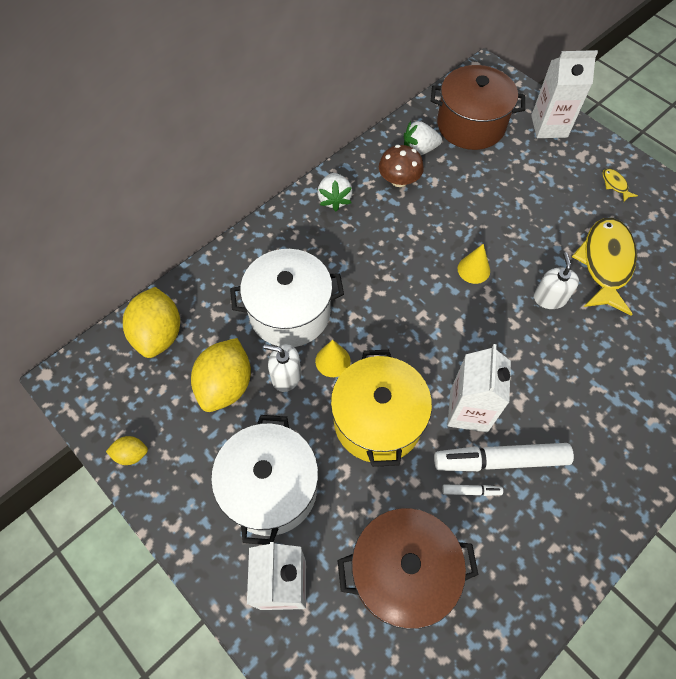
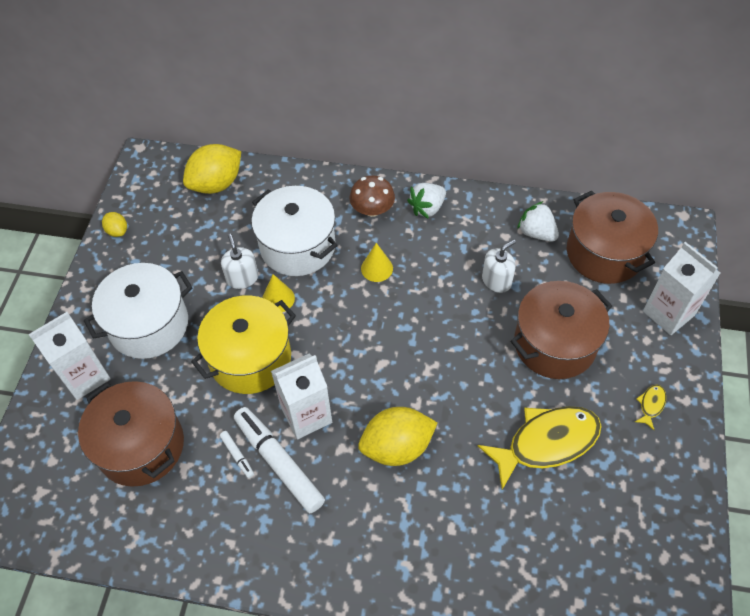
camera: 55 degrees right, 5 degrees down
yellow lemon [191,338,251,412] -> yellow lemon moved to [358,407,438,466]
brown mushroom [379,145,424,187] -> brown mushroom moved to [350,175,395,217]
yellow cone [458,244,490,284] -> yellow cone moved to [361,243,393,282]
white soap dispenser [534,252,579,309] -> white soap dispenser moved to [482,239,516,293]
none -> brown pot [511,281,612,379]

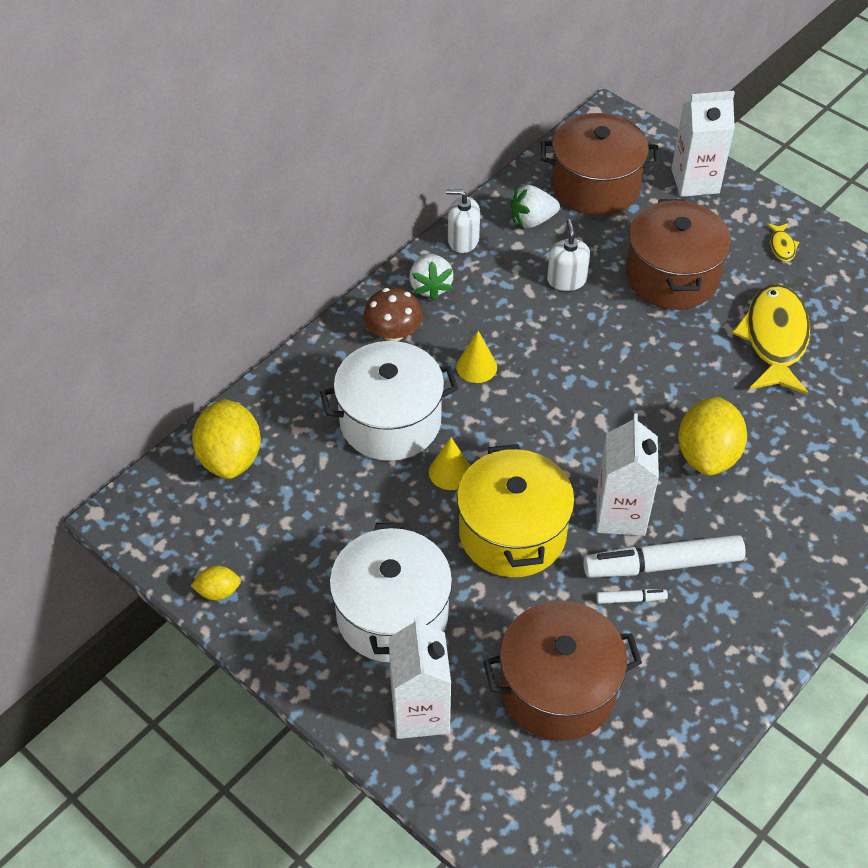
camera: 60 degrees left, 5 degrees down
white soap dispenser [221,234,259,289] -> white soap dispenser moved to [446,189,480,253]
yellow fish [635,384,666,430] -> yellow fish turned 150 degrees counterclockwise [767,223,800,262]

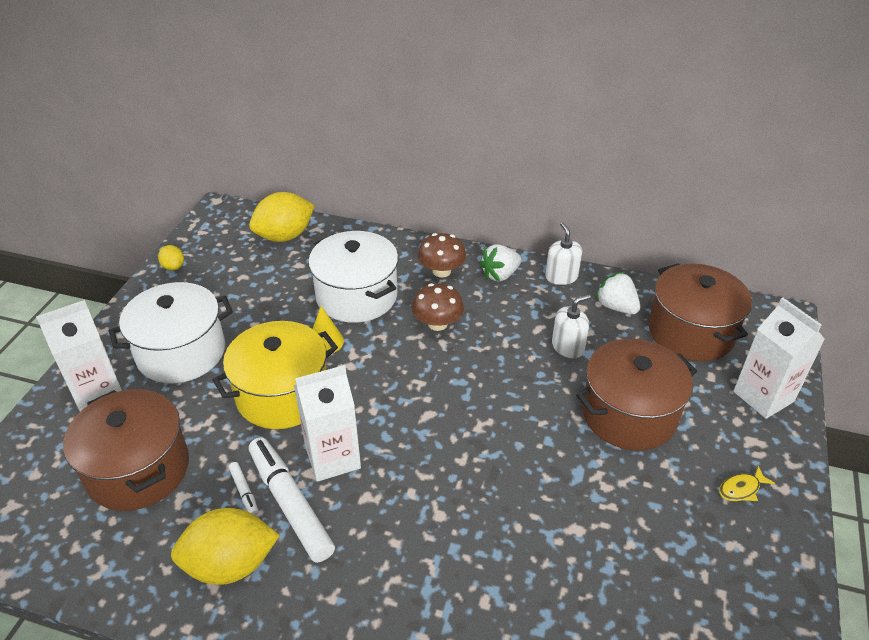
camera: 65 degrees right, 10 degrees down
yellow cone [456,331,497,383] -> brown mushroom [412,283,464,331]
yellow lemon [678,397,747,476] -> yellow lemon moved to [171,508,280,585]
yellow fish [732,284,810,395] -> none

